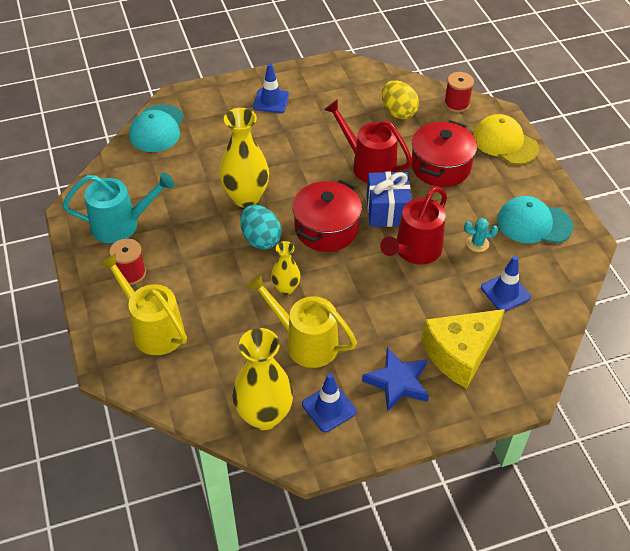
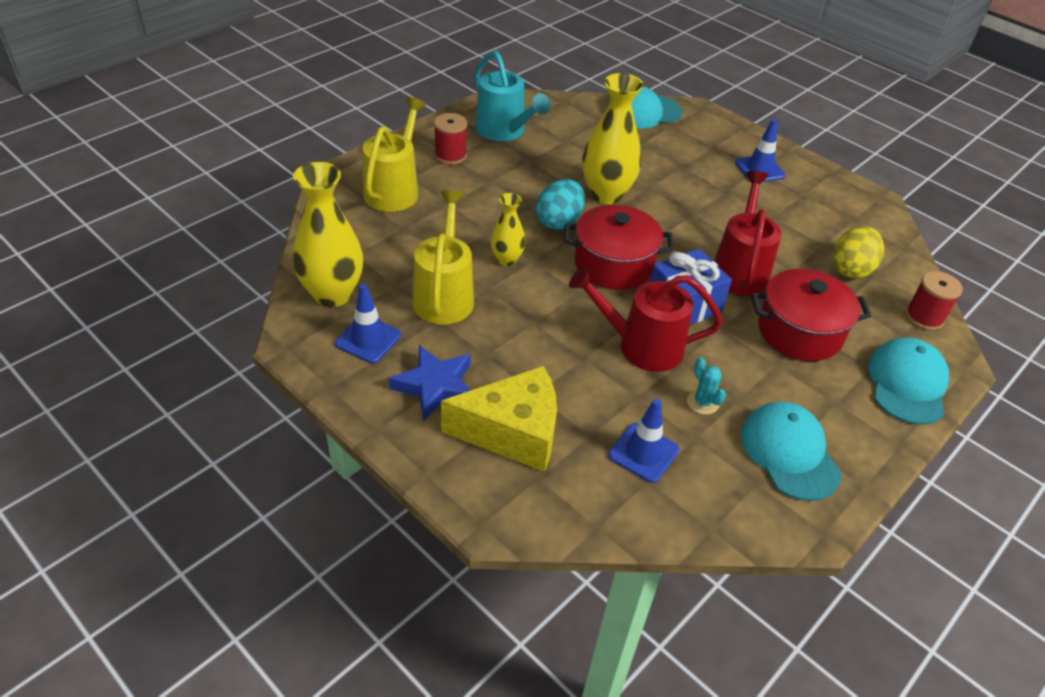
camera: 60 degrees right, 5 degrees down
yellow cheese [422,309,505,389] -> yellow cheese turned 150 degrees clockwise [441,366,557,472]
yellow cap [473,114,539,165] -> turquoise cap [868,337,949,425]

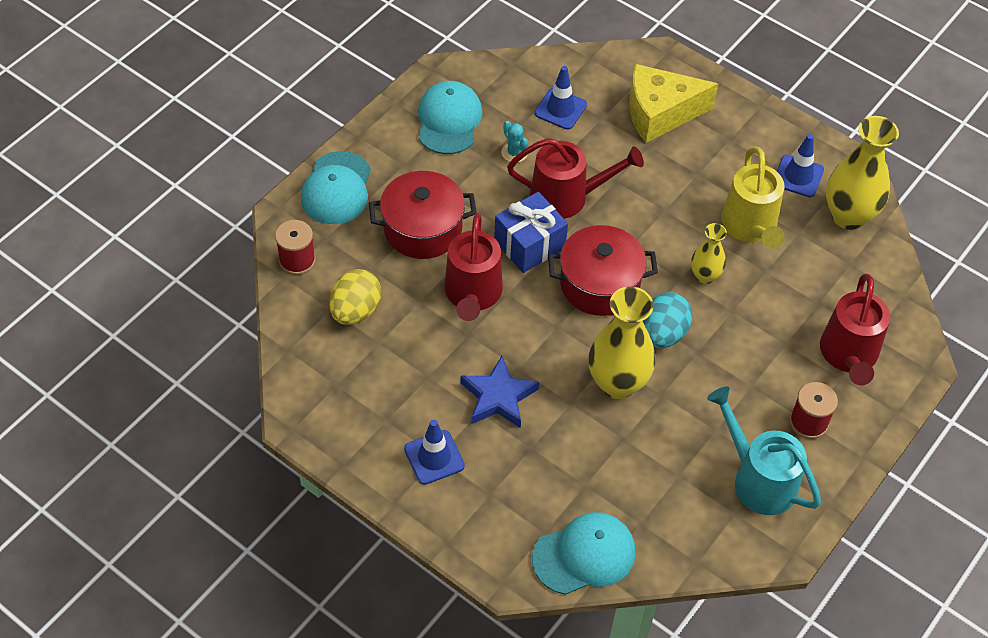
camera: 175 degrees right, 10 degrees up
yellow watering can [363,97,426,212] -> red watering can [820,274,890,385]
blue star [388,345,471,421] -> blue star moved to [461,356,539,428]
turquoise cap [740,402,842,501] -> turquoise cap turned 150 degrees counterclockwise [418,81,482,154]

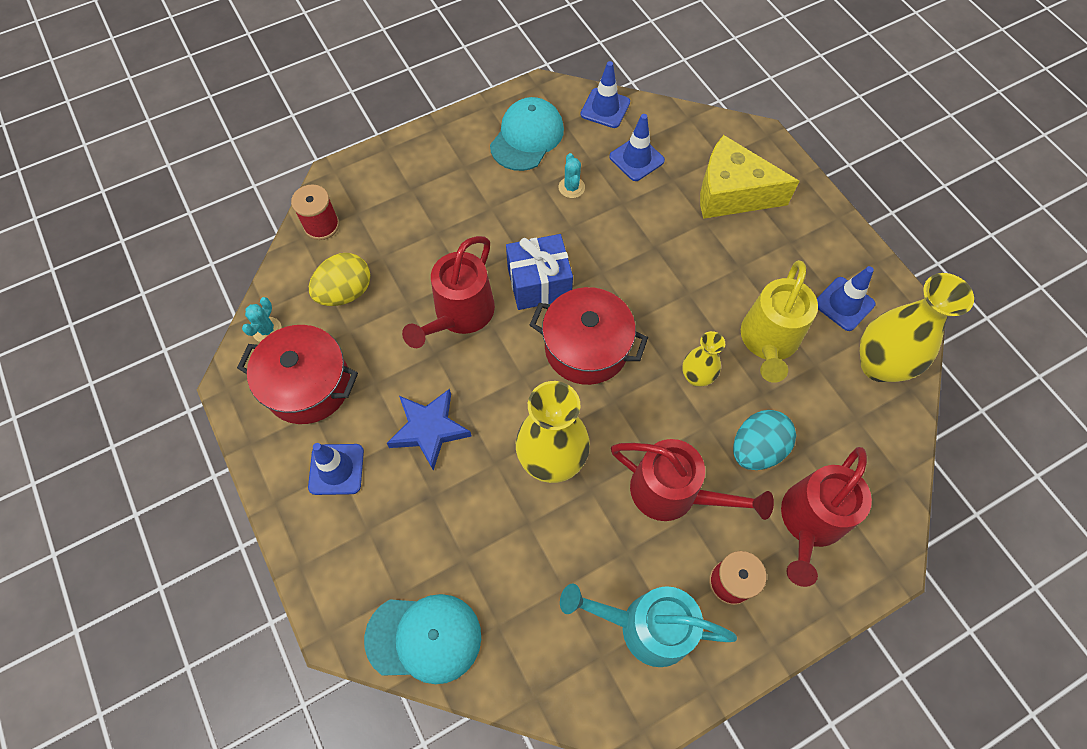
camera: 25 degrees right, 10 degrees up
turquoise cap [301,151,371,224] -> none
red pot [369,171,477,259] -> red pot moved to [237,325,358,424]
red watering can [507,138,644,219] -> red watering can moved to [611,439,774,521]
turquoise egg [643,292,692,348] -> turquoise egg moved to [733,410,796,470]
turquoise watering can [707,387,821,515] -> turquoise watering can turned 60 degrees counterclockwise [560,584,737,667]
none -> turquoise cactus [242,297,282,342]
none -> blue traffic cone [580,61,630,128]

